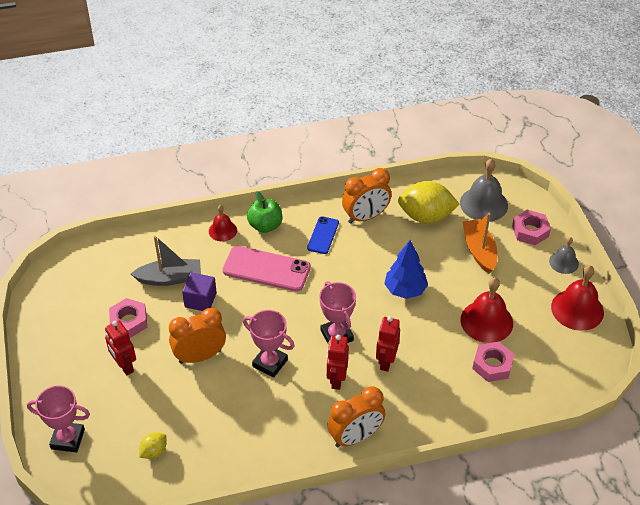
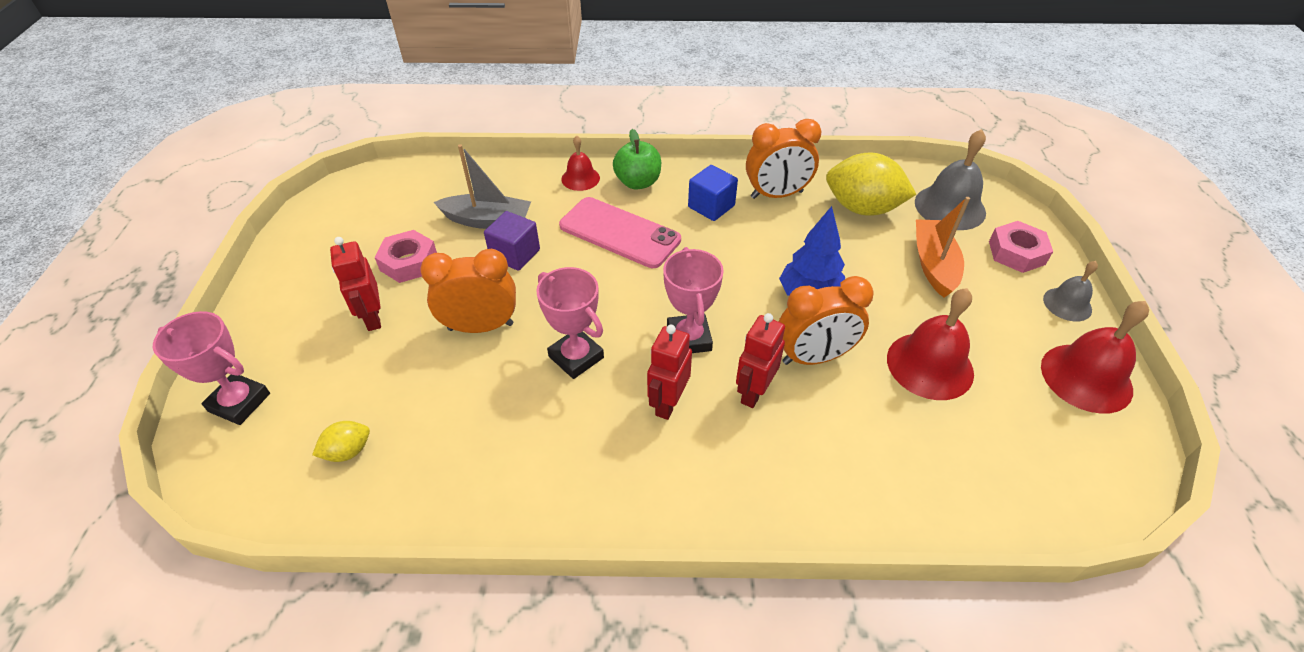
camera: 15 degrees right, 0 degrees up
blue phone [307,216,339,254] -> blue cube [688,165,738,221]
orange clock [327,386,386,448] -> orange clock moved to [779,276,874,365]
pink nut [472,341,515,382] -> none

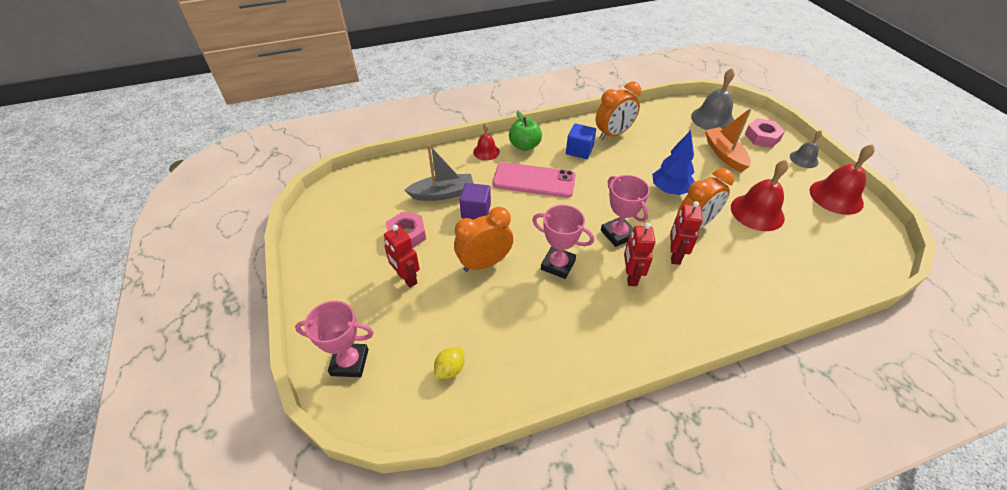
camera: 20 degrees left, 0 degrees up
yellow lemon [826,153,916,216] -> none

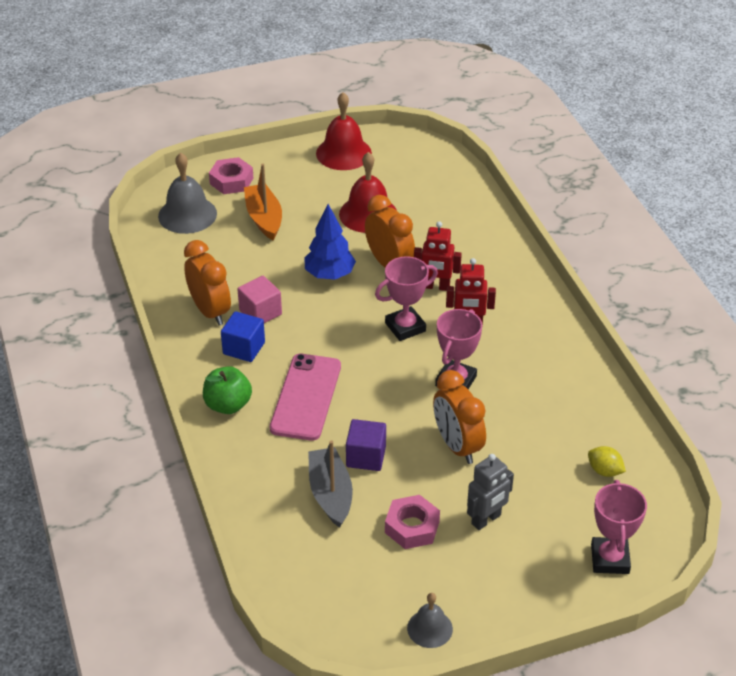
camera: 90 degrees left, 5 degrees down
red robot [384,225,420,288] -> grey robot [467,454,514,530]
red bell [473,123,500,161] -> none
orange boat [705,108,752,172] -> orange boat turned 90 degrees clockwise [244,164,282,240]
grey bell [790,130,822,168] -> grey bell moved to [407,593,453,648]
none -> pink cube [237,276,282,323]

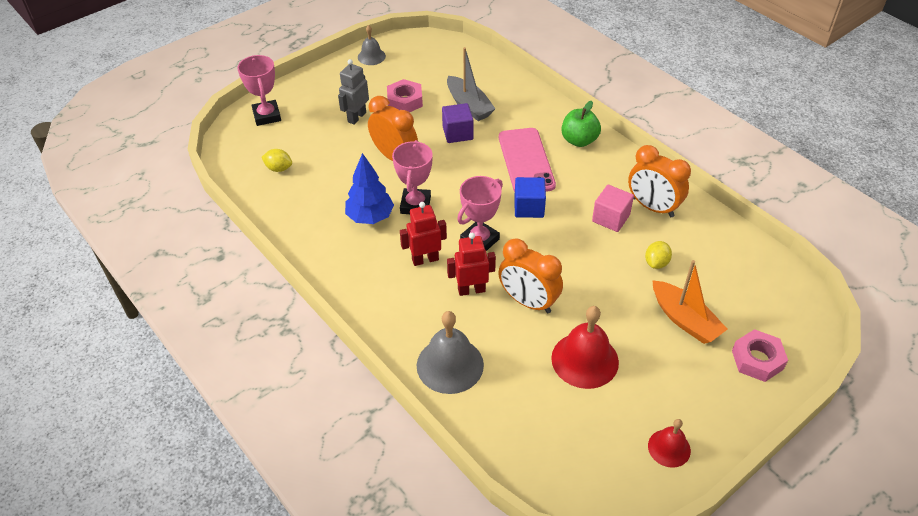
camera: 160 degrees right, 5 degrees up
grey bell [158,153,217,234] -> grey bell moved to [417,311,484,394]
blue cube [221,311,265,362] -> blue cube moved to [514,177,546,218]
blue tree [304,204,356,280] -> blue tree moved to [345,153,394,224]
red bell [316,92,372,170] -> red bell [648,419,691,468], size x0.58
none -> yellow lemon [645,241,672,269]

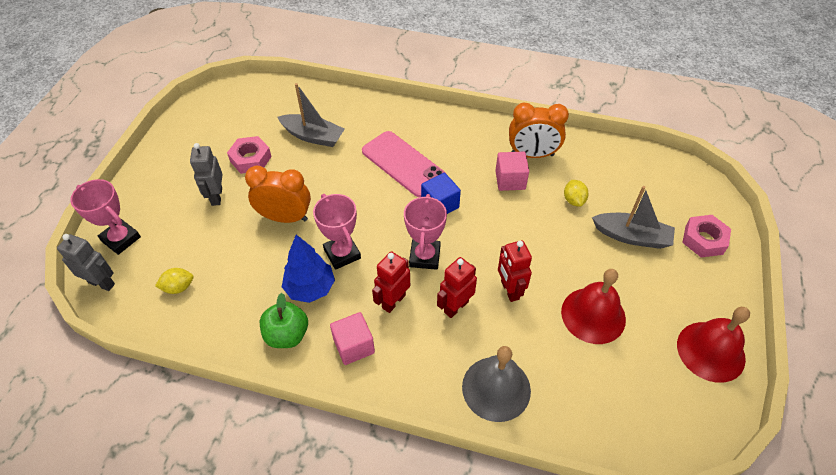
camera: 35 degrees left, 5 degrees up
grey bell [358,25,386,65] -> none
purple cube [442,103,474,143] -> none
orange clock [498,238,563,313] -> red robot [498,240,532,302]
green apple [561,101,601,147] -> green apple moved to [260,293,308,348]
red bell [648,419,691,468] -> red bell [677,307,750,383], size x1.72
orange boat [652,260,728,344] -> grey boat [592,186,675,249]
none -> grey robot [57,234,115,291]
none -> pink cube [330,312,375,365]

